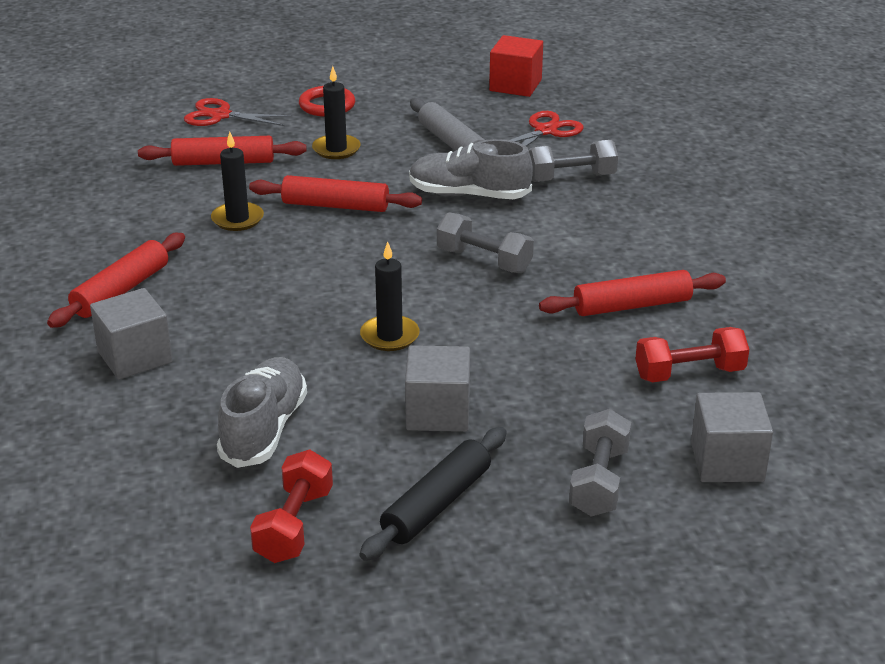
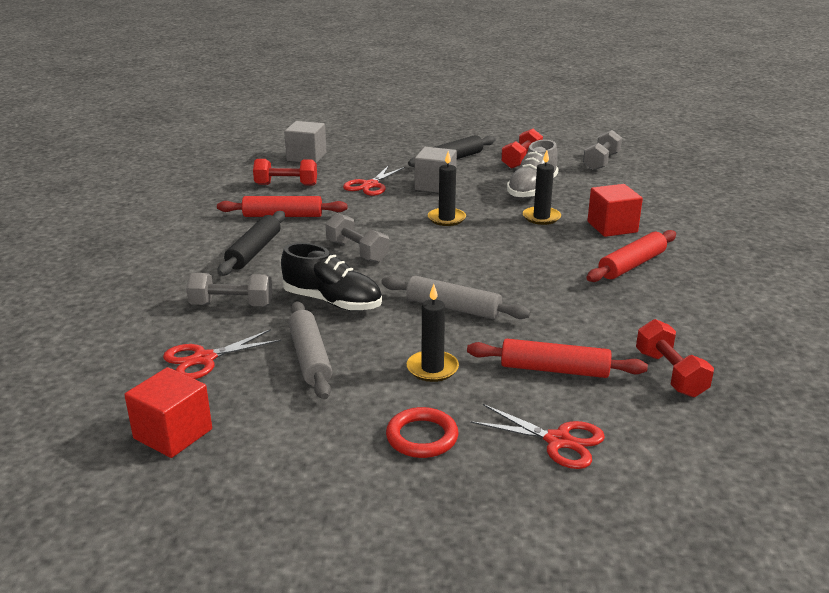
camera: 165 degrees left, 5 degrees down
grey cube [90,288,173,379] -> red cube [587,184,643,237]
black candle [211,131,264,231] -> black candle moved to [523,150,561,225]
red rolling pin [249,175,422,212] -> grey rolling pin [381,276,531,319]
grey shoe [409,139,533,199] -> black shoe [281,243,382,311]
grey dumbbell [569,409,631,517] -> grey dumbbell moved to [583,130,622,170]
none -> black rolling pin [217,211,285,276]
none -> red scissors [343,165,405,196]
none -> red dumbbell [636,319,714,398]

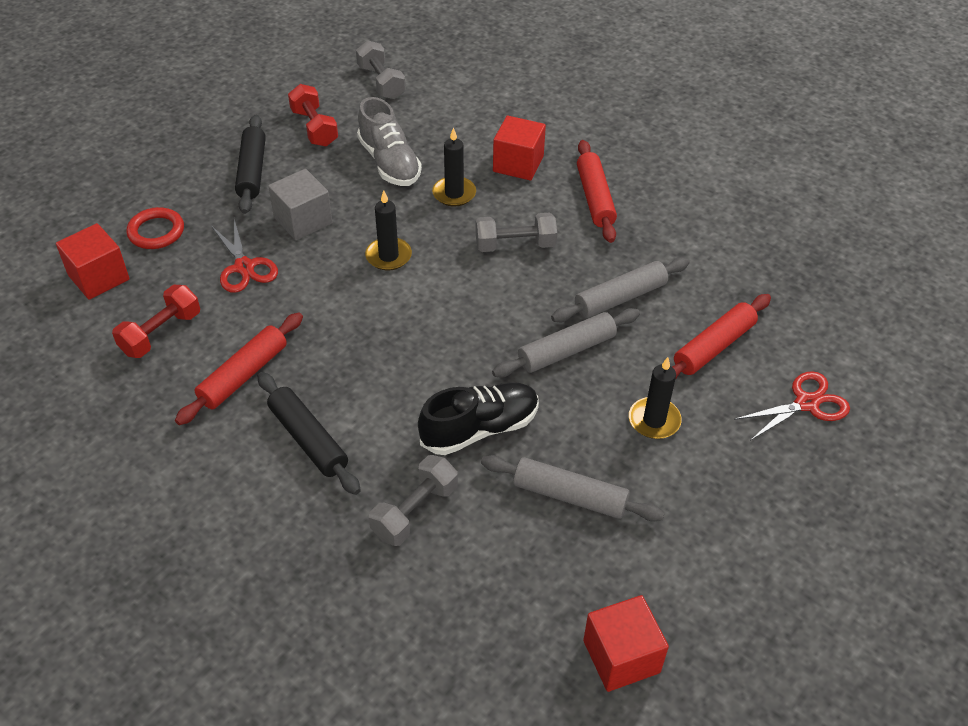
camera: 55 degrees left, 20 degrees up
red scissors [163,329,282,379] -> none
grey cube [284,121,326,163] -> red cube [56,223,130,300]
grey dumbbell [325,213,389,263] -> grey dumbbell moved to [475,213,557,252]
red ring [386,407,458,458] -> red ring moved to [126,207,184,249]
red dumbbell [636,319,714,398] -> none
none -> grey rolling pin [551,257,689,322]

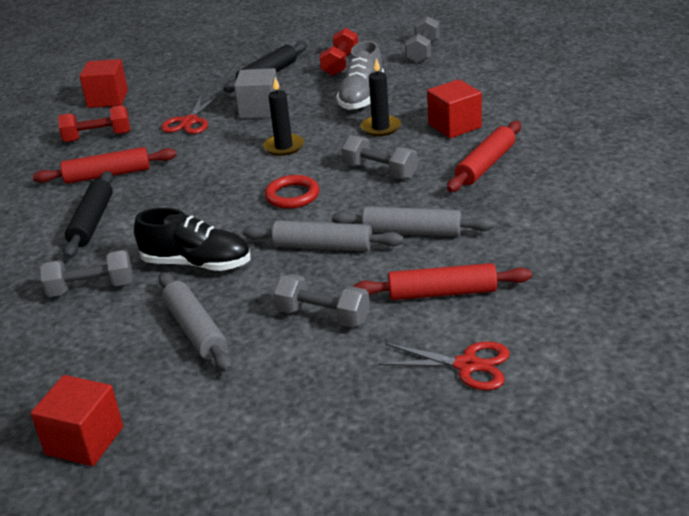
camera: 45 degrees right, 15 degrees down
red ring [126,207,184,249] -> red ring moved to [265,175,319,209]
black candle [629,357,682,439] -> grey dumbbell [273,274,370,328]

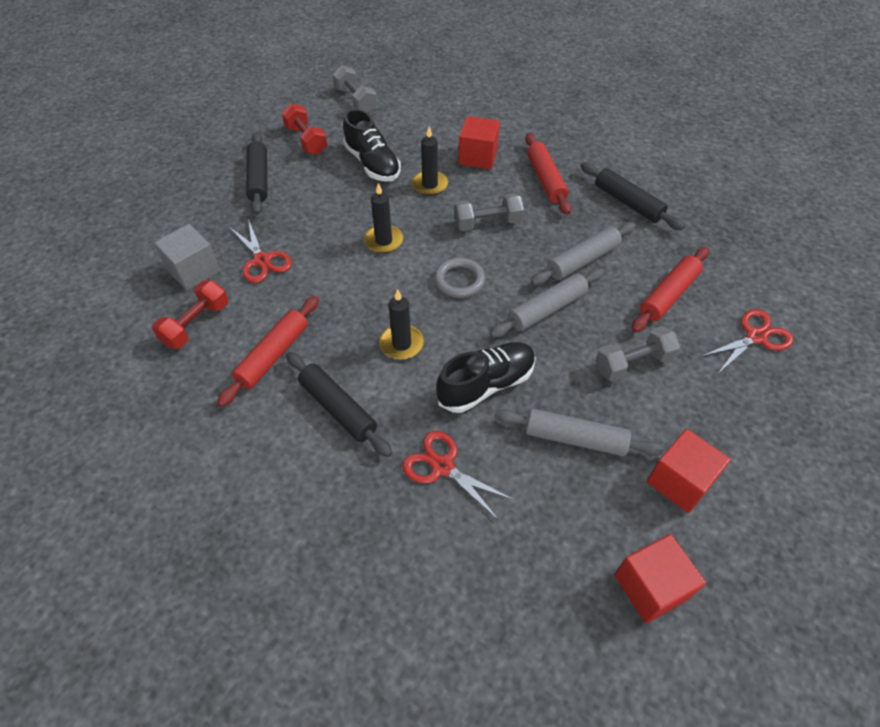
camera: 50 degrees left, 20 degrees up
grey dumbbell [40,250,133,297] -> red scissors [402,431,514,519]
red cube [79,59,128,108] -> red cube moved to [647,429,731,513]
grey cube [234,68,277,119] -> grey cube moved to [154,224,221,291]
red ring [265,175,319,209] -> grey ring [434,258,485,298]
grey shoe [336,41,384,110] -> black shoe [343,109,401,182]
none -> black candle [380,289,424,360]
none -> black rolling pin [581,162,685,230]

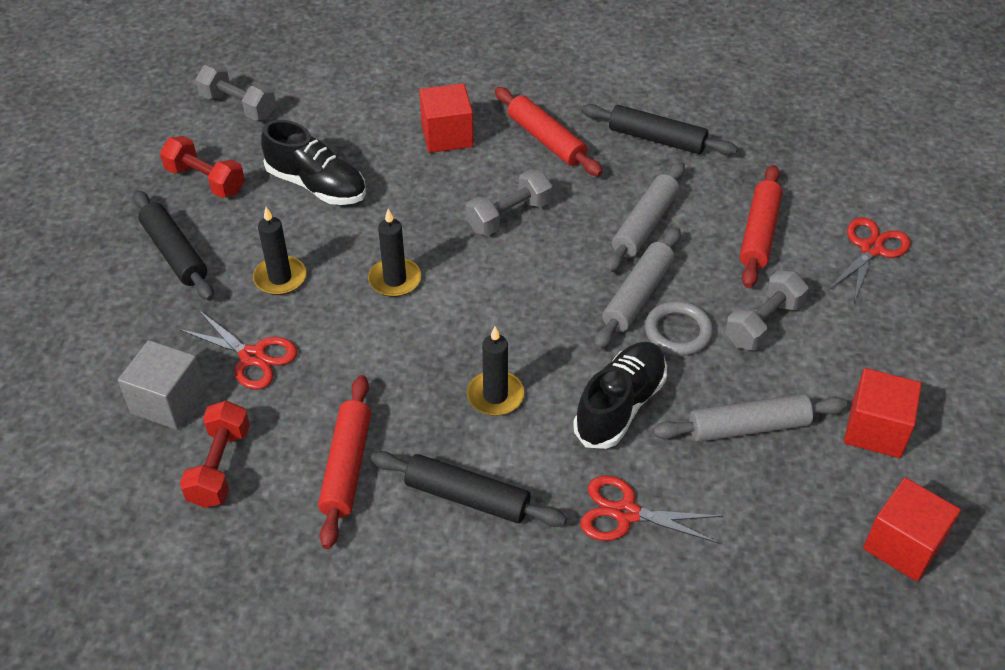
camera: 25 degrees left, 5 degrees down
black candle [412,127,448,196] -> black candle moved to [253,207,306,295]
grey ring [434,258,485,298] -> grey ring moved to [645,301,713,356]

